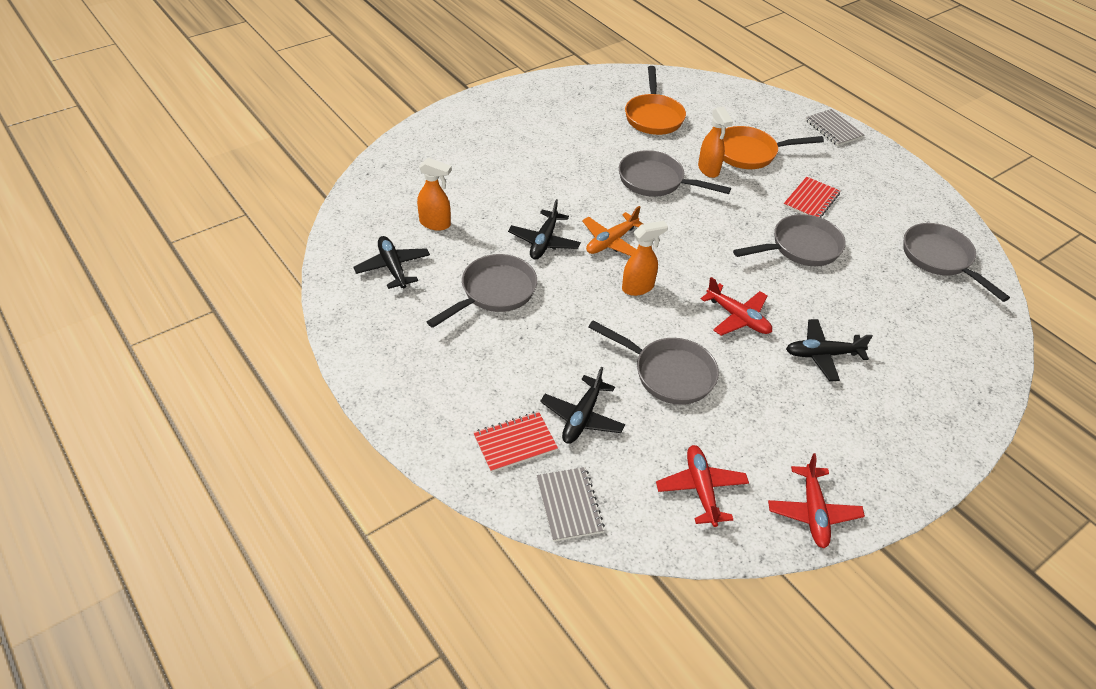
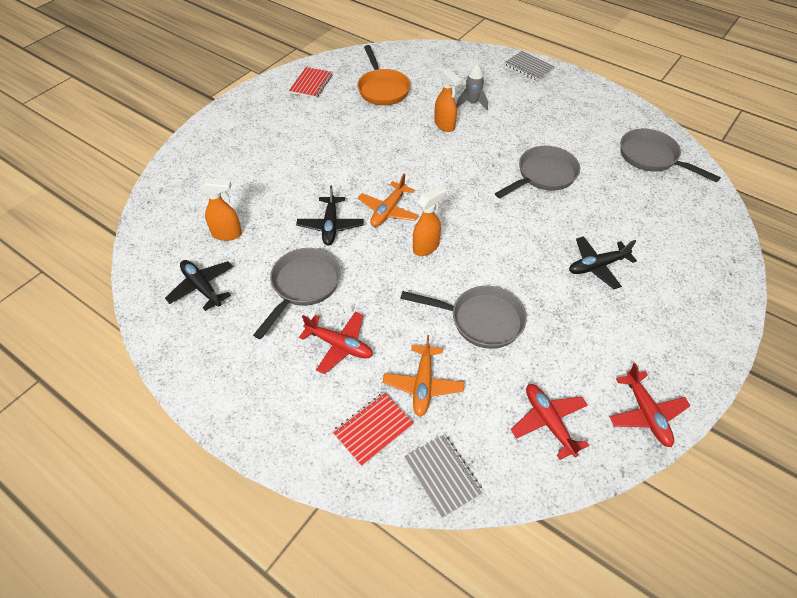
camera: 15 degrees left, 5 degrees up
black plane [540,367,625,444] -> orange plane [383,335,464,417]
grey pan [619,150,731,197] -> none
red plane [701,277,772,336] -> red plane moved to [299,312,373,374]
orange pan [723,126,824,169] -> grey rocket [456,64,488,110]
red notebook [784,177,840,218] -> red notebook moved to [289,67,332,98]

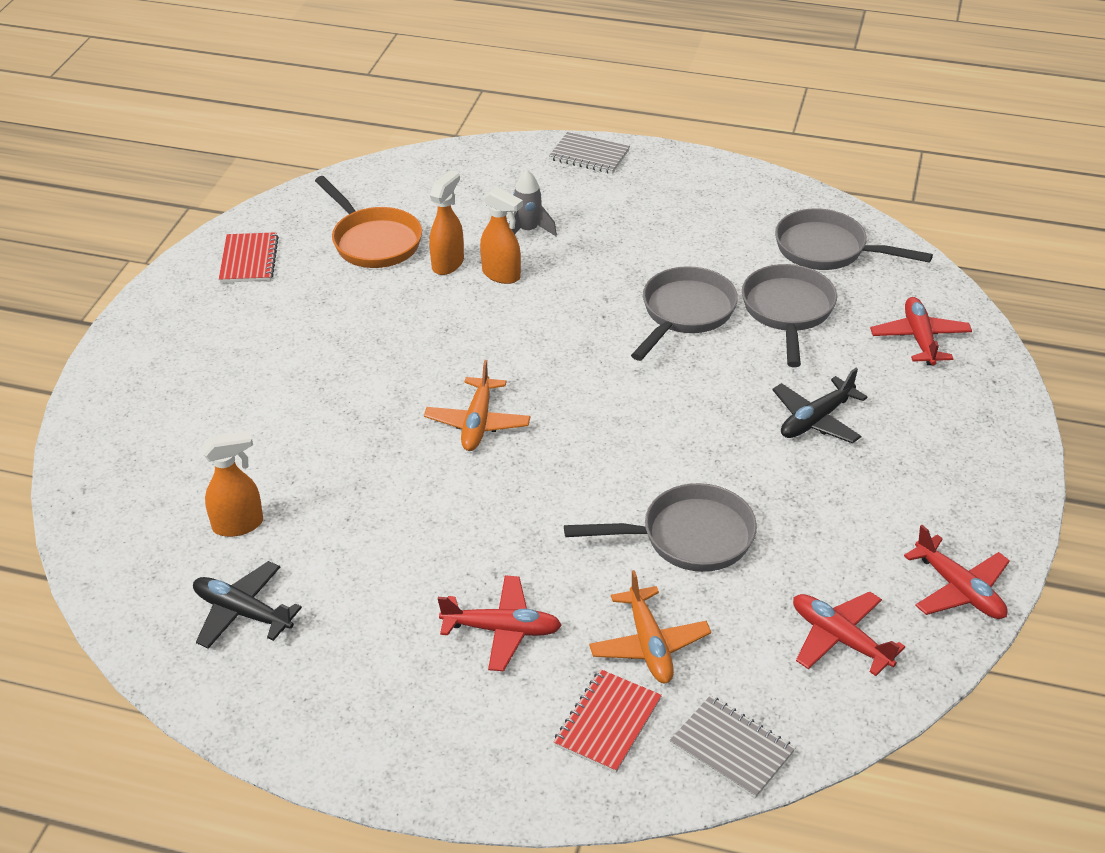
camera: 20 degrees left, 10 degrees down
grey pan [253,248,341,339] -> grey pan moved to [742,264,837,367]
black plane [296,185,364,245] -> none
orange spray bottle [413,186,445,256] -> orange spray bottle moved to [429,170,464,275]
none -> red plane [870,297,972,365]

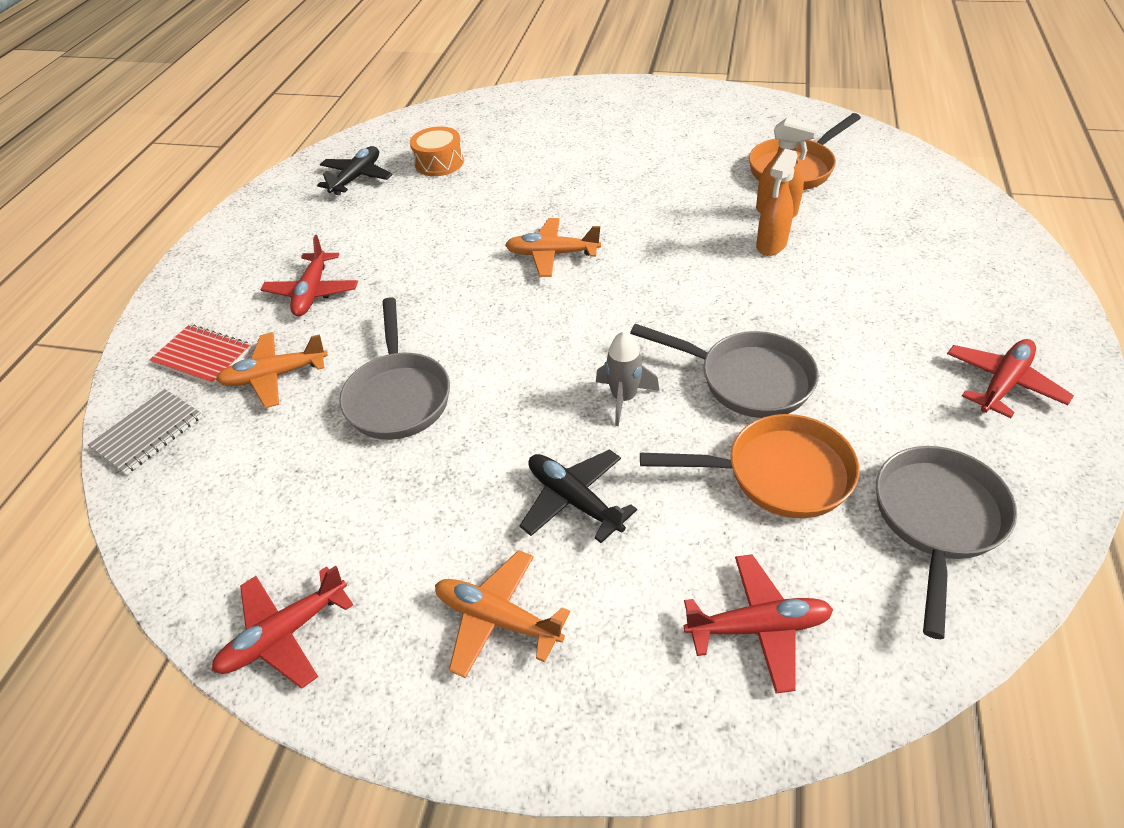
camera: 90 degrees right, 5 degrees up
orange spray bottle [201,430,263,537] -> orange drum [410,126,464,176]
red notebook [219,232,279,283] -> none
grey rocket [509,170,557,236] -> grey rocket moved to [596,331,660,426]
grey notebook [549,132,630,174] -> none
grey pan [742,264,837,367] -> orange pan [640,414,860,518]
red plane [793,591,905,676] -> red plane moved to [947,339,1074,418]
none -> orange plane [435,550,570,678]

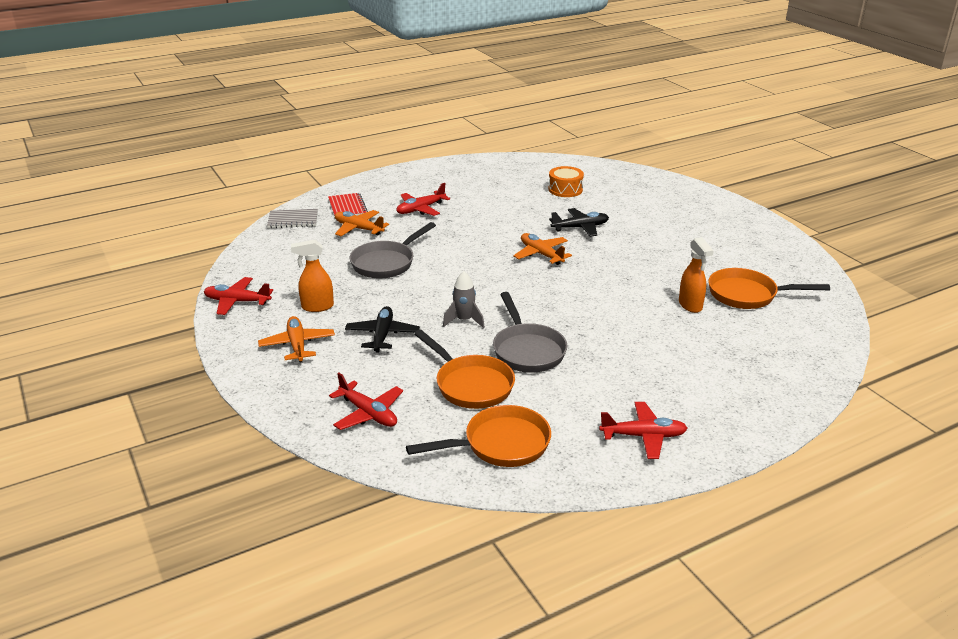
camera: 45 degrees right, 15 degrees down
black plane [317,146,393,195] -> black plane moved to [549,208,609,237]
orange spray bottle [756,149,798,256] -> orange spray bottle moved to [291,240,334,312]
grey pan [876,446,1017,639] -> orange pan [406,405,551,467]

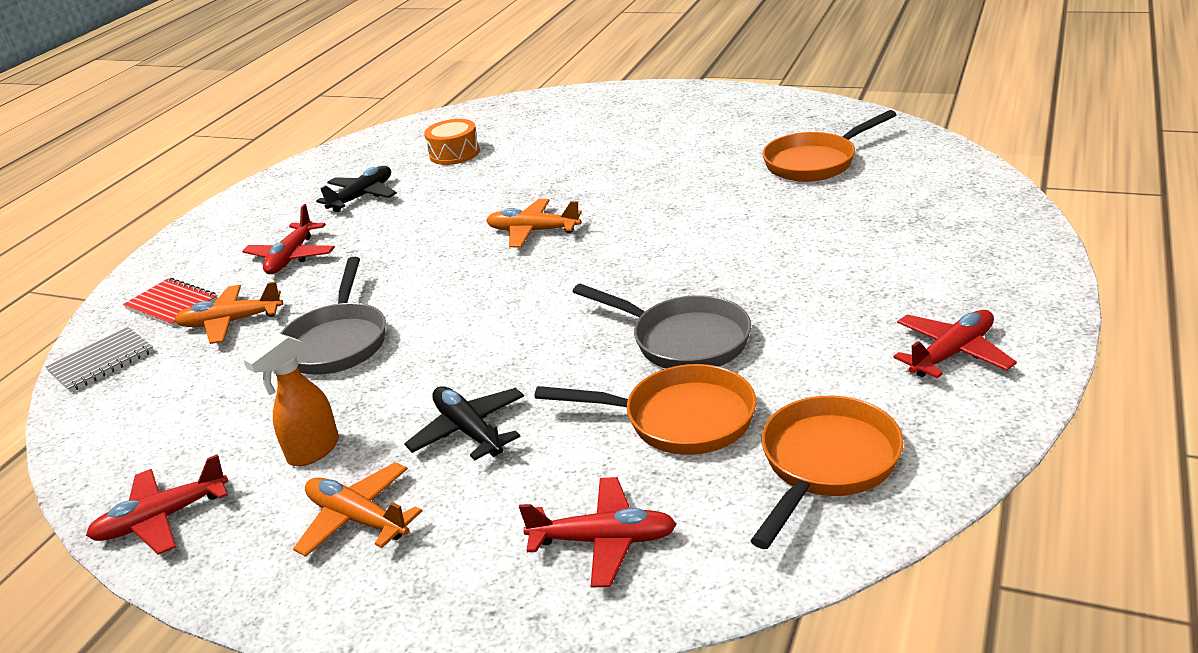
camera: 35 degrees left, 0 degrees up
grey rocket [443,271,485,328] -> none
black plane [549,208,609,237] -> black plane moved to [316,166,397,212]
orange spray bottle [679,237,714,313] -> none

